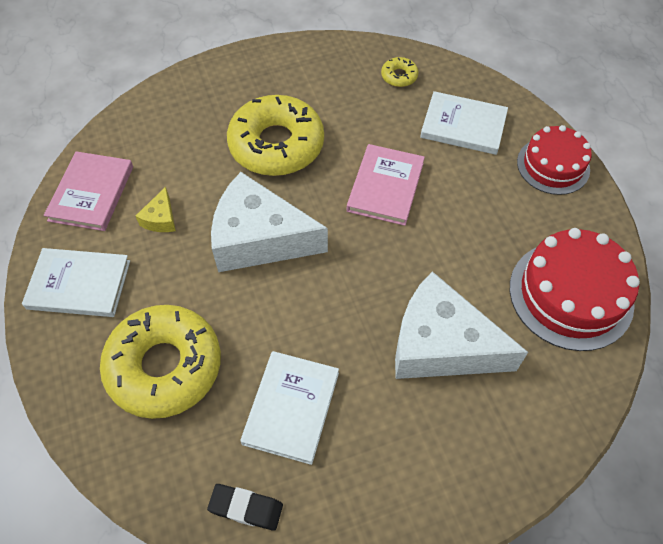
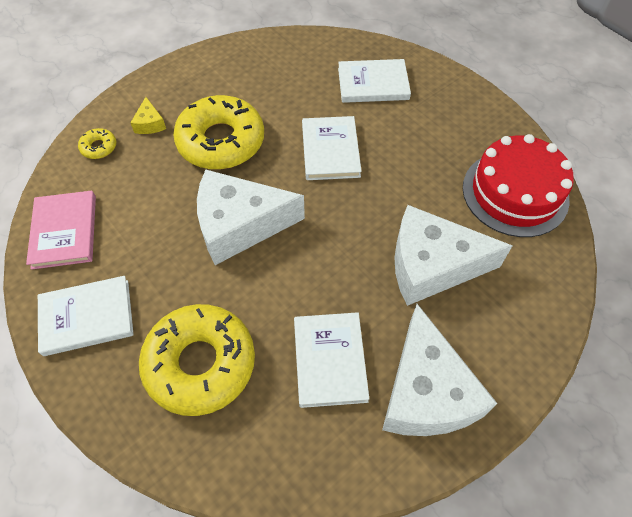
camera: 20 degrees left, 0 degrees up
yellow cheese [136,187,176,232] -> yellow cheese moved to [130,97,166,134]
black eraser [207,484,283,531] -> none
pink book [347,144,425,226] -> white book [302,116,362,180]
yellow donut [381,57,419,87] -> yellow donut moved to [78,128,116,159]
red cake [517,125,592,195] -> none
none -> white cheese [382,304,498,436]

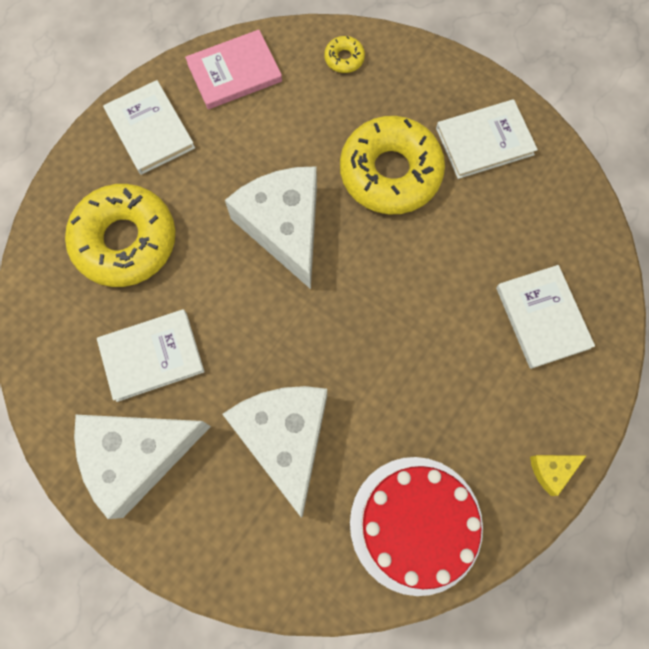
camera: 75 degrees right, 15 degrees up
yellow cheese [130,97,166,134] -> yellow cheese moved to [530,455,587,496]
white book [302,116,362,180] -> white book moved to [436,99,538,179]

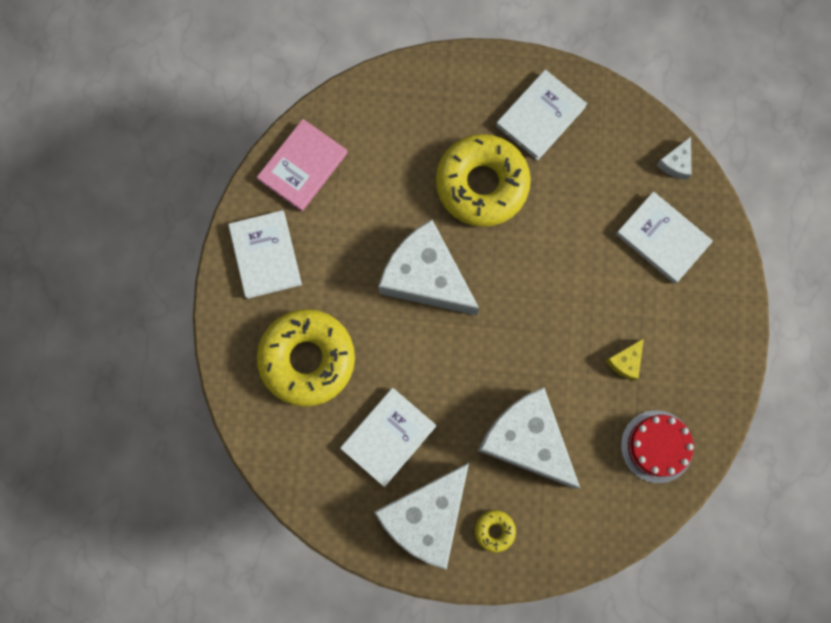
camera: 30 degrees left, 5 degrees up
white book [103,80,195,175] -> white book turned 45 degrees clockwise [228,210,302,299]
yellow donut [324,36,365,73] -> yellow donut moved to [475,510,516,553]
red cake [350,457,483,596] -> red cake [621,410,694,483], size x0.66
yellow cheese [530,455,587,496] -> yellow cheese moved to [606,338,644,381]
none -> white cheese [657,137,691,180]

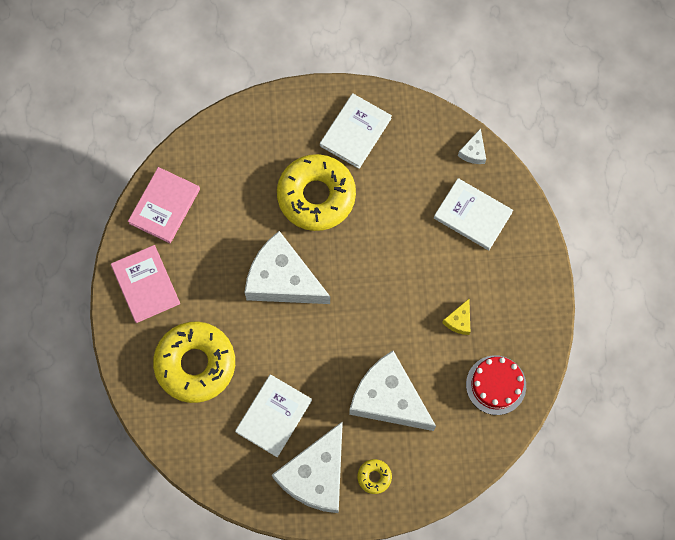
camera: 10 degrees left, 5 degrees down
white book [228,210,302,299] -> pink book [111,245,180,323]

